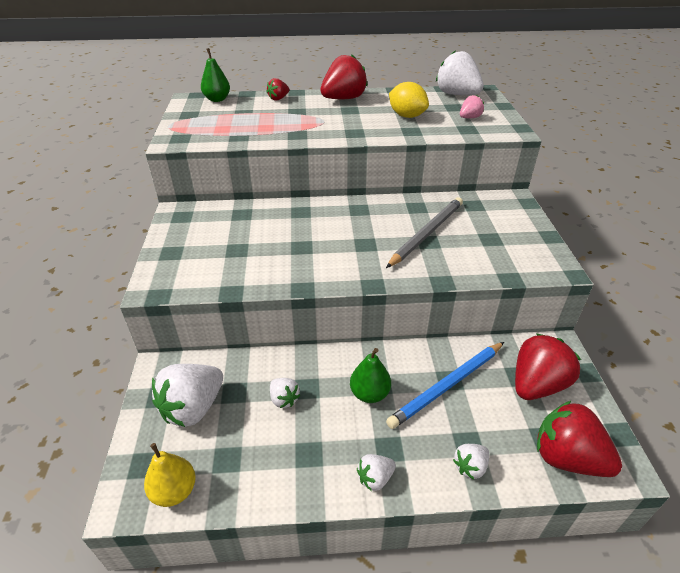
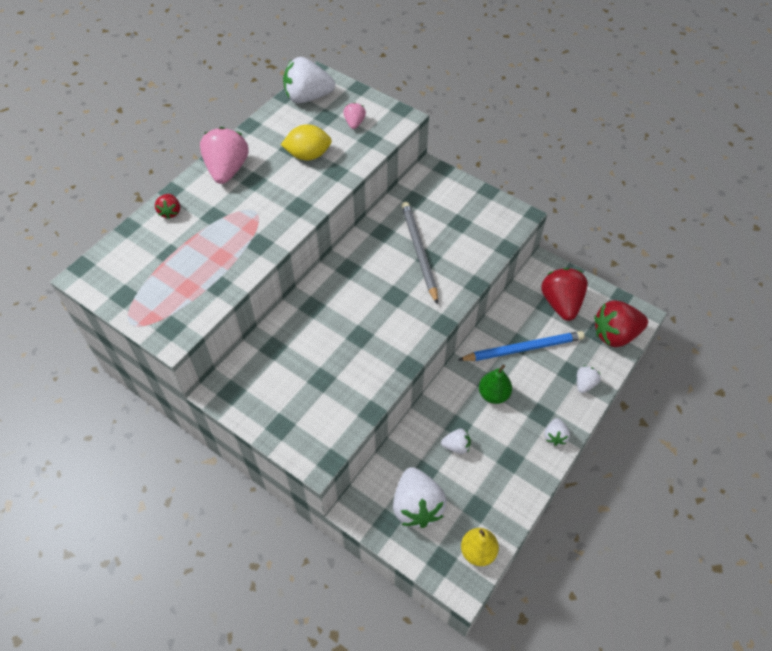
camera: 50 degrees left, 15 degrees up
green pear [201,48,230,102] -> none
red strawberry [320,55,368,99] -> pink strawberry [200,127,249,184]
blue pencil [386,342,504,429] -> blue pencil turned 105 degrees counterclockwise [458,331,585,361]
white strawberry [453,444,489,479] -> white strawberry turned 150 degrees counterclockwise [577,366,601,393]

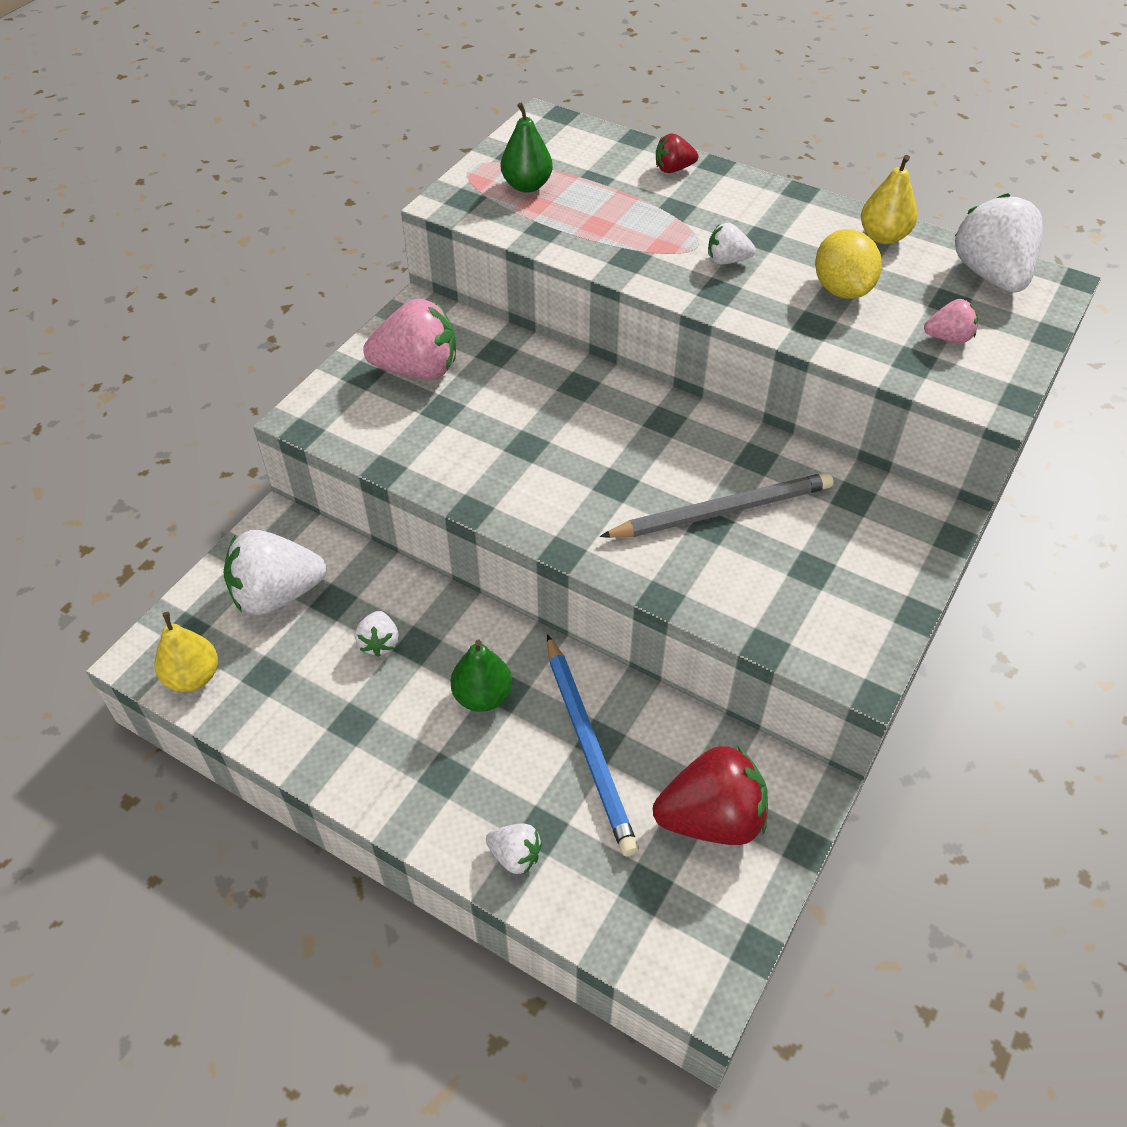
camera: 85 degrees right, 5 degrees down
pink strawberry [200,127,249,184] -> pink strawberry moved to [363,299,456,379]
white strawberry [544,418,570,446] -> white strawberry moved to [708,223,756,265]
red strawberry [594,300,648,347] -> none
none -> green pear [501,102,553,193]
none -> yellow pear [861,155,917,244]

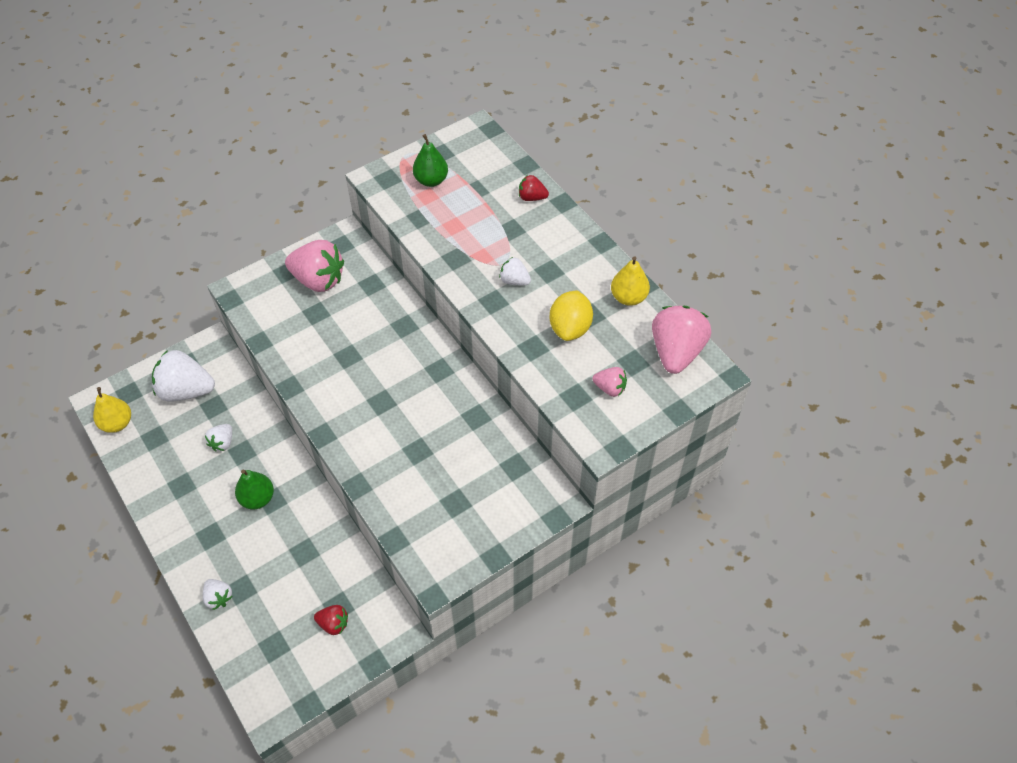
camera: 25 degrees right, 5 degrees up
blue pencil [547,634,639,856] -> none
grey pencil [600,472,834,538] -> none
red strawberry [653,745,768,845] -> red strawberry [314,605,348,635], size x0.50
white strawberry [954,193,1043,292] -> pink strawberry [652,306,711,374]

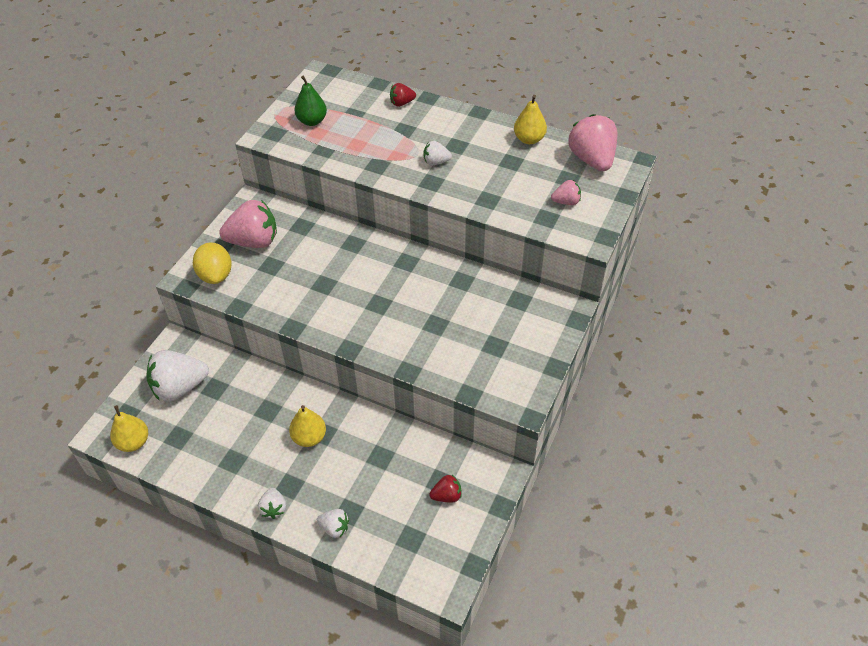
camera: 30 degrees left, 5 degrees down
white strawberry [205,424,232,451] -> white strawberry moved to [258,488,286,519]
green pear [235,470,274,510] -> yellow pear [289,405,326,447]
yellow lemon [550,290,593,341] -> yellow lemon moved to [193,242,232,284]

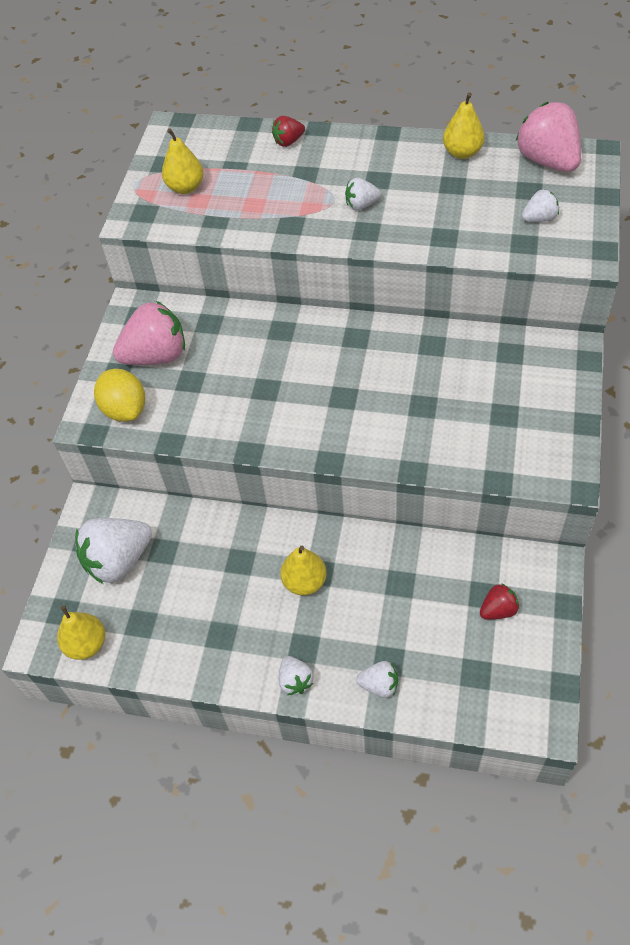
camera: 10 degrees left, 5 degrees up
green pear [294,75,327,126] -> yellow pear [162,128,203,194]
pink strawberry [551,180,581,205] -> white strawberry [522,190,559,222]

